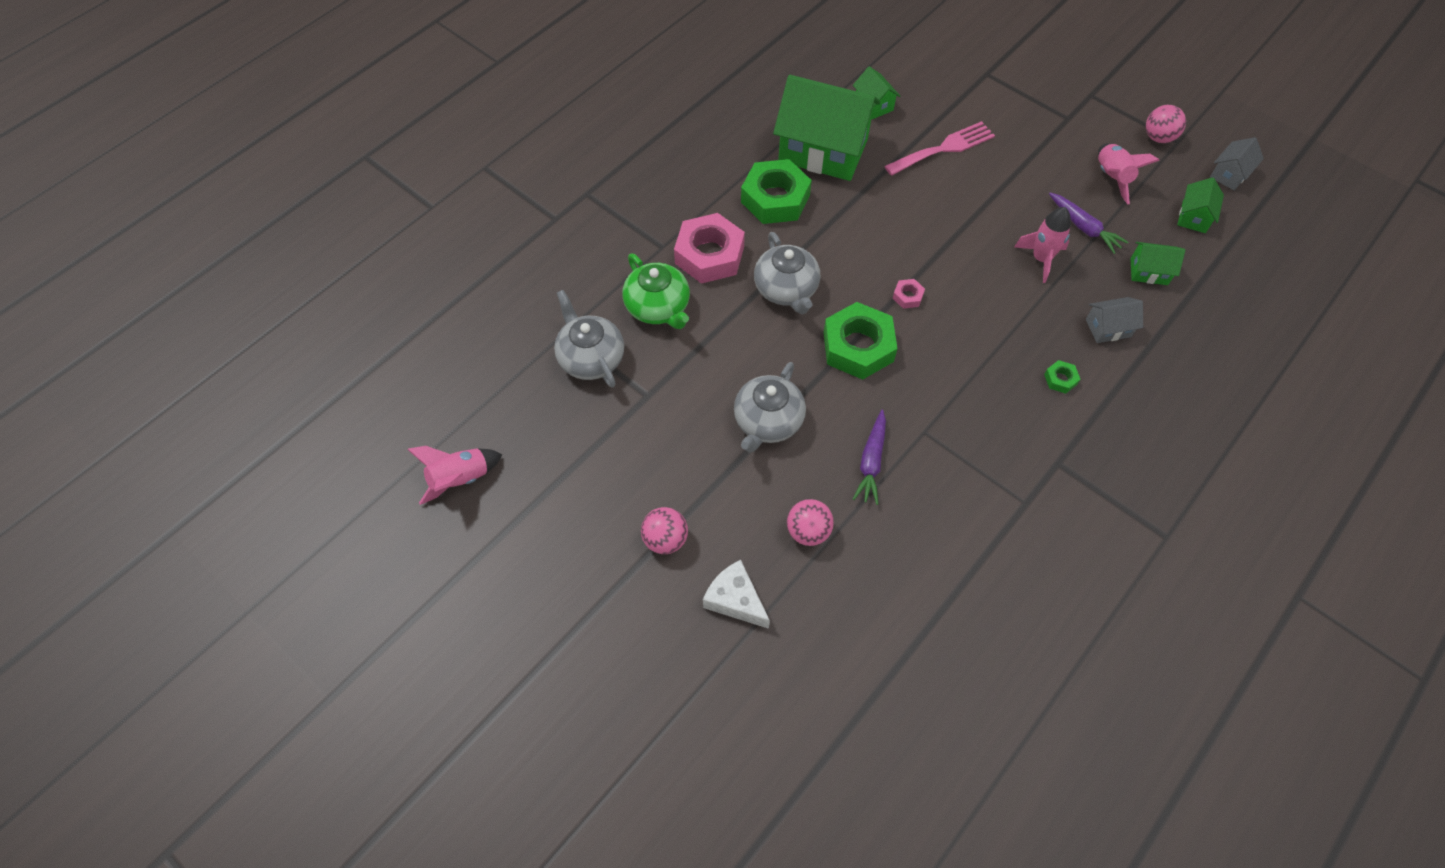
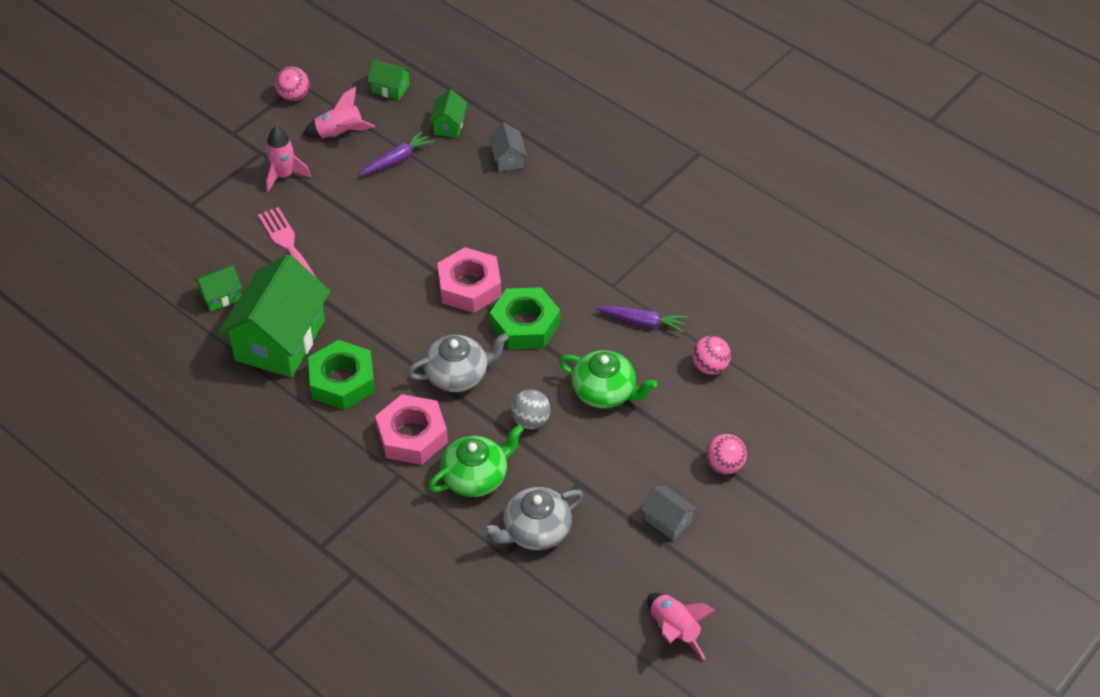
camera: 90 degrees left, 10 degrees down
white cheese [703,560,770,629] -> none
grey teapot [734,362,806,452] -> green teapot [559,350,657,408]
pink nut [892,279,925,309] -> pink nut [437,247,501,313], size x2.34
pink rocket [1014,207,1071,283] -> pink rocket moved to [266,126,311,192]
green nut [1044,360,1080,394] -> none
grey house [1210,137,1264,191] -> grey house moved to [641,486,698,541]
none -> grey ball [511,389,551,429]

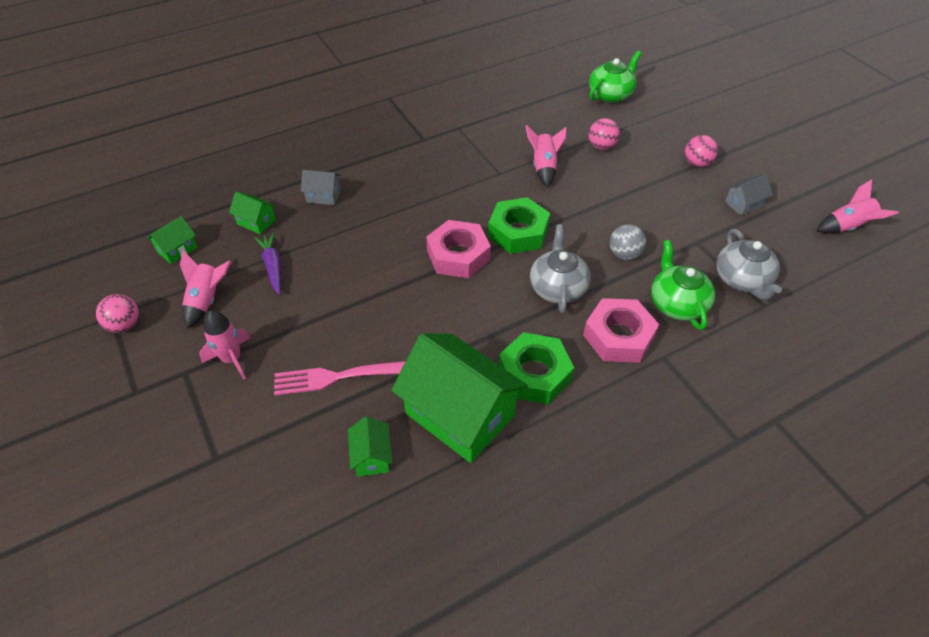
camera: 70 degrees left, 0 degrees up
green teapot [559,350,657,408] -> green teapot moved to [589,51,642,103]
purple carrot [596,306,687,333] -> pink rocket [526,125,567,187]

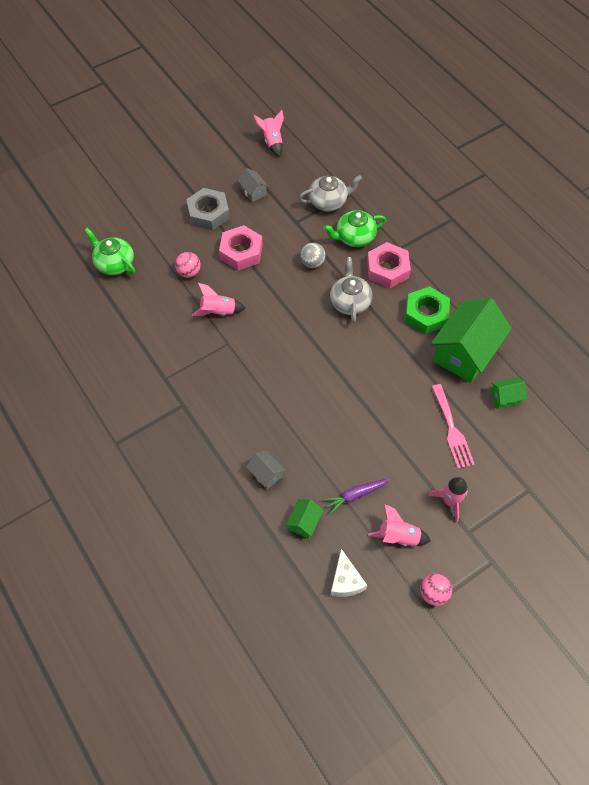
camera: 95 degrees left, 10 degrees up
green house [147,216,198,264] -> white cheese [330,549,367,597]
grey house [301,170,341,205] -> grey house turned 45 degrees counterclockwise [246,450,286,490]
pink nut [426,220,491,278] -> pink nut moved to [219,225,263,270]
green nut [488,197,550,254] -> none
grey teapot [530,224,591,313] -> grey teapot turned 90 degrees clockwise [330,257,372,323]
pink ball [685,135,718,167] -> grey nut [186,188,230,231]

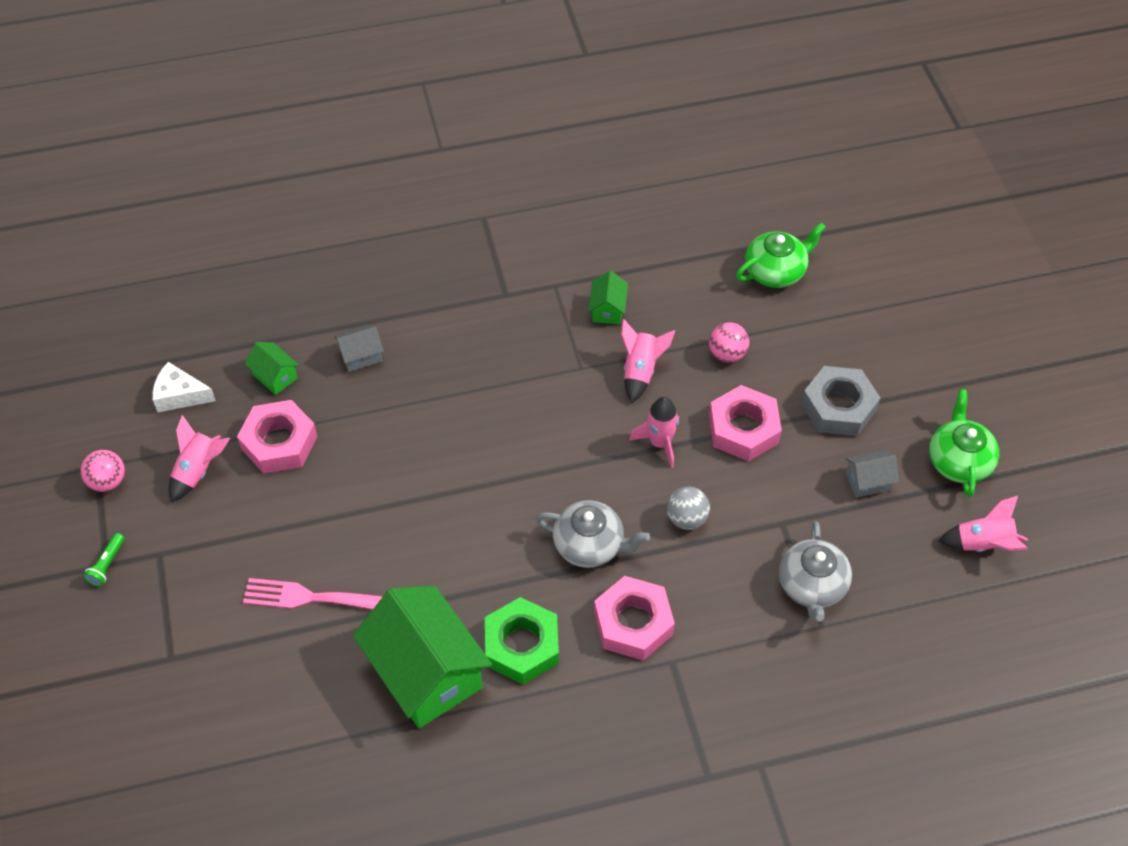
camera: 110 degrees right, 5 degrees down
green teapot [323,210,386,247] -> green teapot moved to [929,390,999,497]
purple carrot [323,479,389,514] -> pink nut [237,400,317,474]
pink rocket [429,477,468,522] -> pink rocket moved to [629,397,679,468]
green house [491,377,527,409] -> green house moved to [589,271,628,324]
none -> green flashlight [83,533,125,587]

